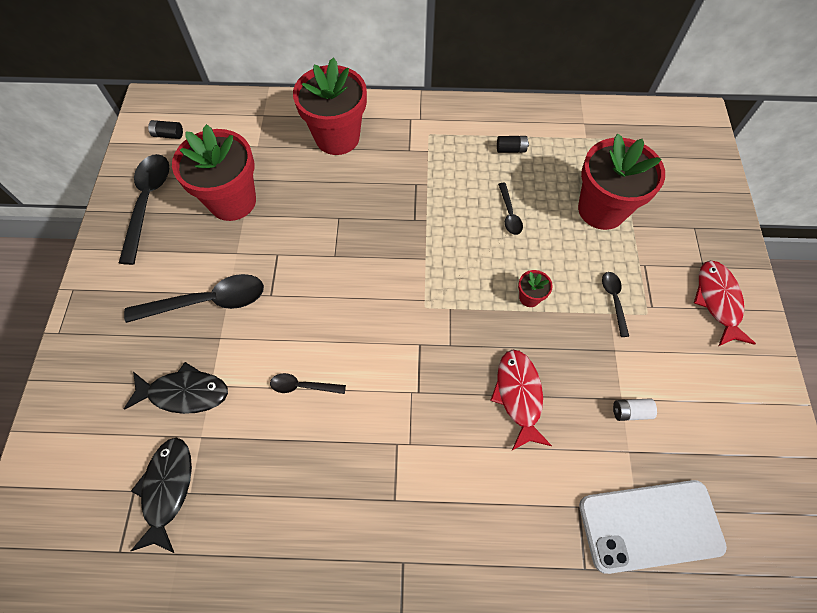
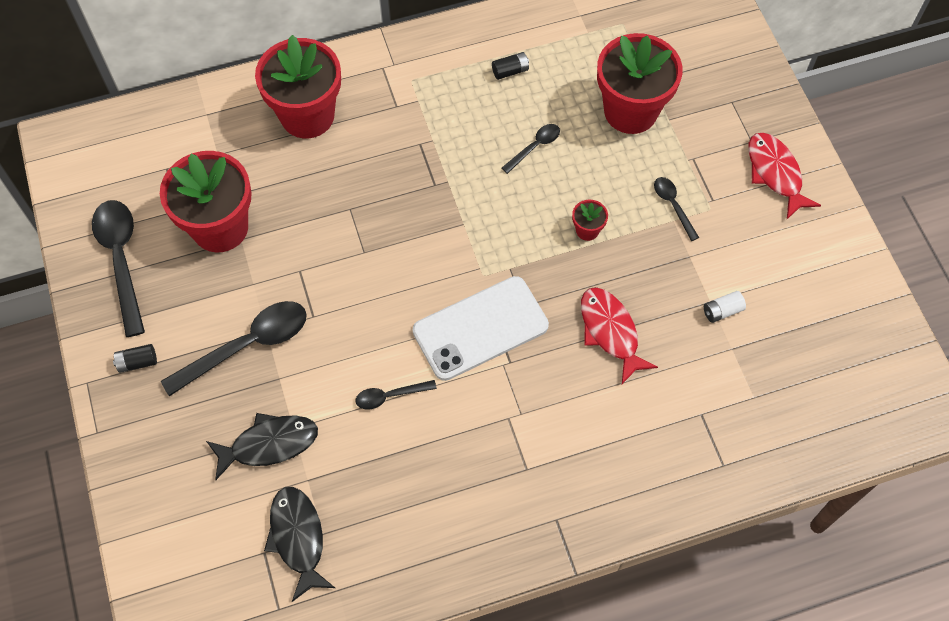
camera: 20 degrees left, 0 degrees up
black battery [148,120,183,139] -> black battery moved to [113,344,157,373]
black spoon [498,183,523,235] -> black spoon turned 105 degrees counterclockwise [502,124,560,174]
white phone [579,480,727,574] -> white phone moved to [413,276,549,381]

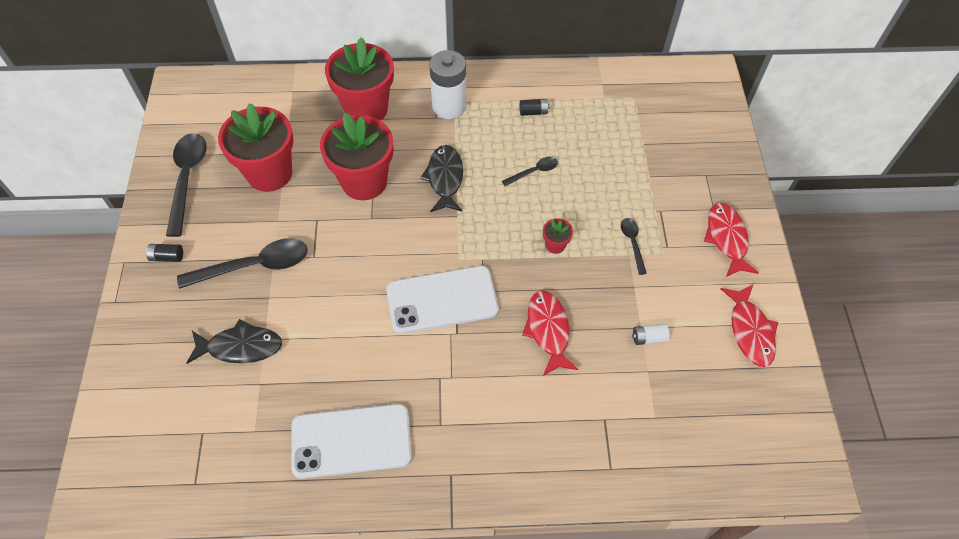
camera: 15 degrees right, 5 degrees down
black fish [264,487,335,602] -> black fish moved to [420,145,463,212]
black spoon [356,380,437,410] -> none
red flower pot [597,33,683,134] -> red flower pot moved to [320,113,393,200]
none -> white phone [291,404,412,479]
none -> white battery [429,50,466,119]
none -> red fish [720,285,778,367]

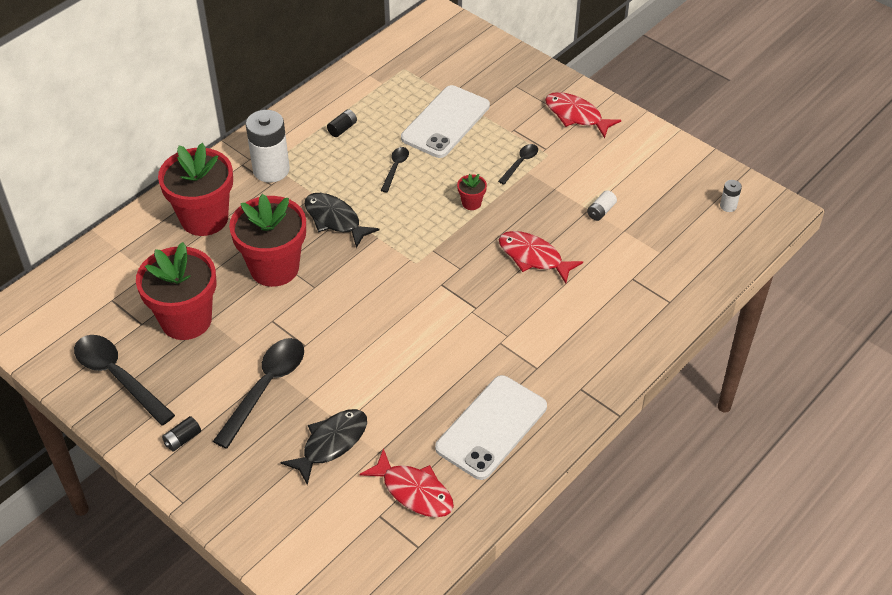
camera: 45 degrees left, 10 degrees down
white phone [386,266,499,334] -> white phone moved to [401,85,490,158]
black spoon [621,218,647,275] -> black spoon turned 90 degrees clockwise [498,144,538,185]
red fish [720,285,778,367] -> red fish moved to [360,448,454,517]
none -> white battery [720,180,742,212]

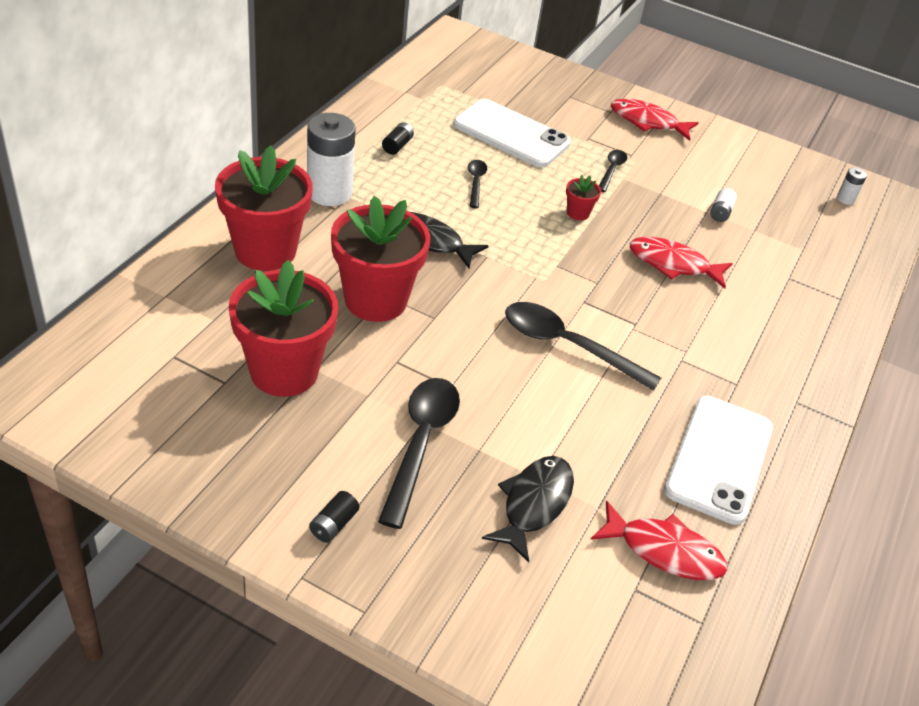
camera: 20 degrees left, 5 degrees down
black spoon [74,335,175,426] -> black spoon moved to [505,302,661,391]
white phone [401,85,490,158] -> white phone turned 75 degrees counterclockwise [453,99,571,167]

